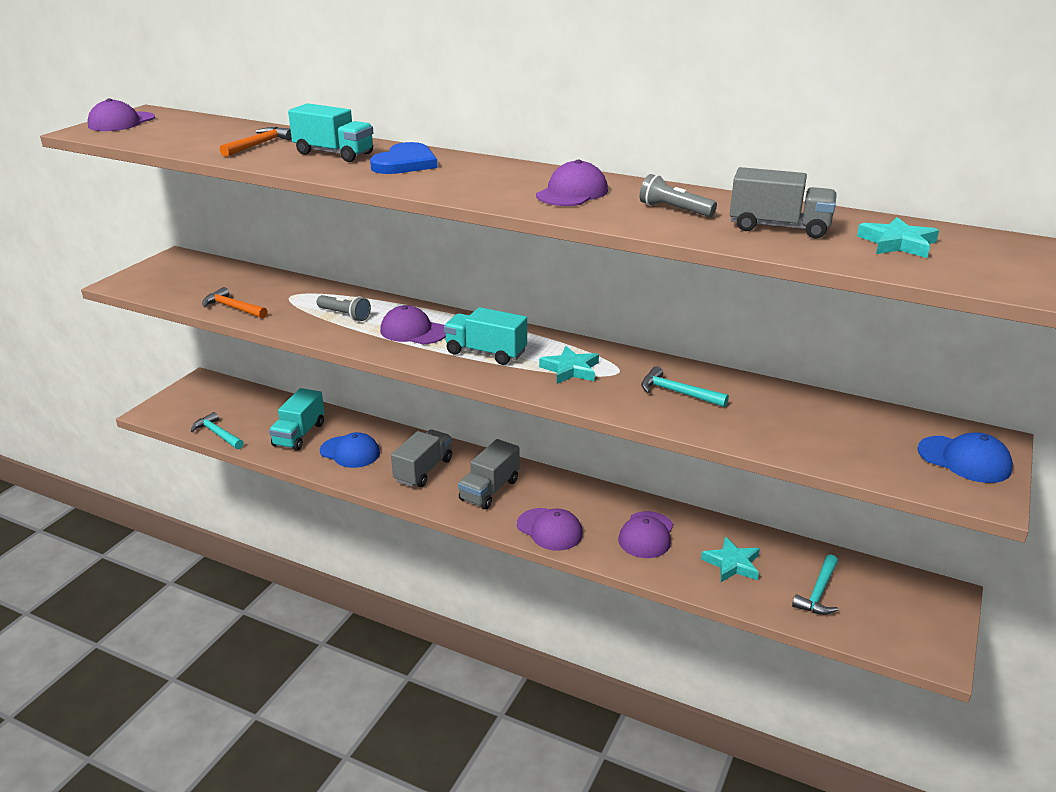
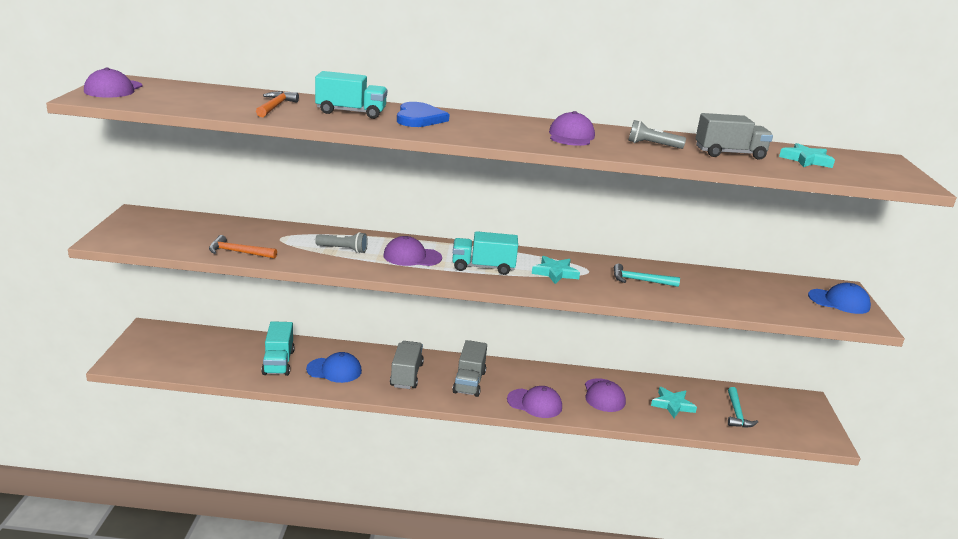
camera: 25 degrees left, 5 degrees down
turquoise hammer [191,412,244,449] -> none

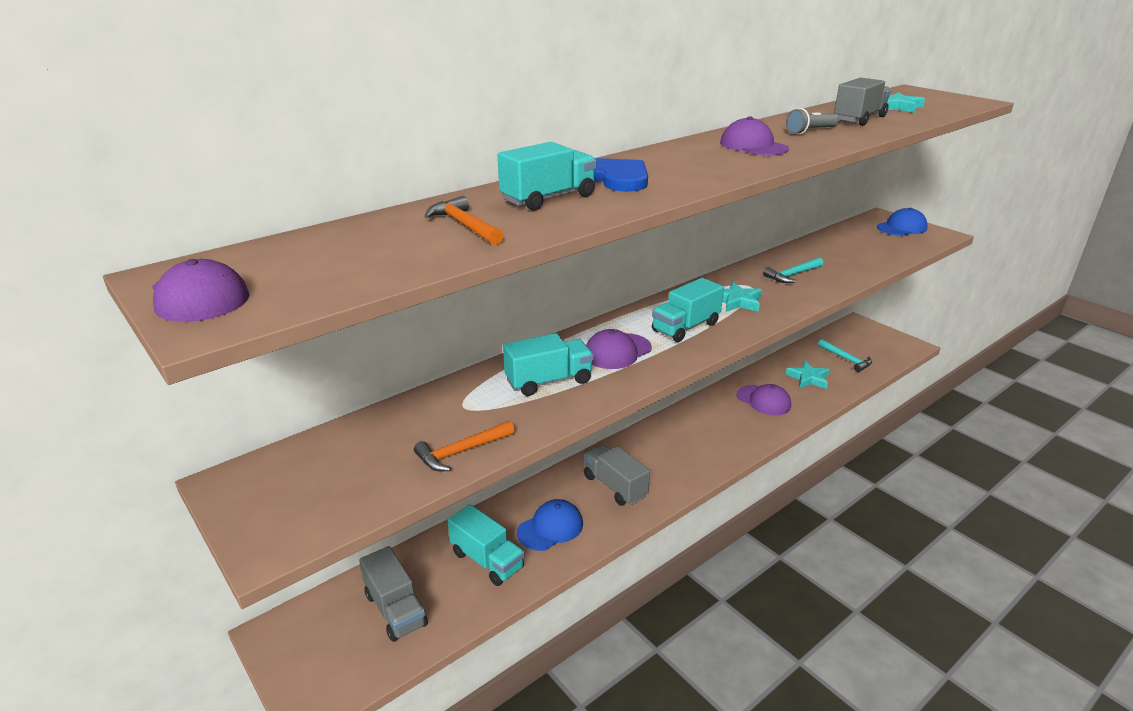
camera: 40 degrees left, 5 degrees up
grey flashlight [315,232,368,253] -> turquoise truck [503,333,594,396]
grey truck [452,340,487,397] -> grey truck moved to [359,546,428,642]
purple cap [507,386,562,418] -> none

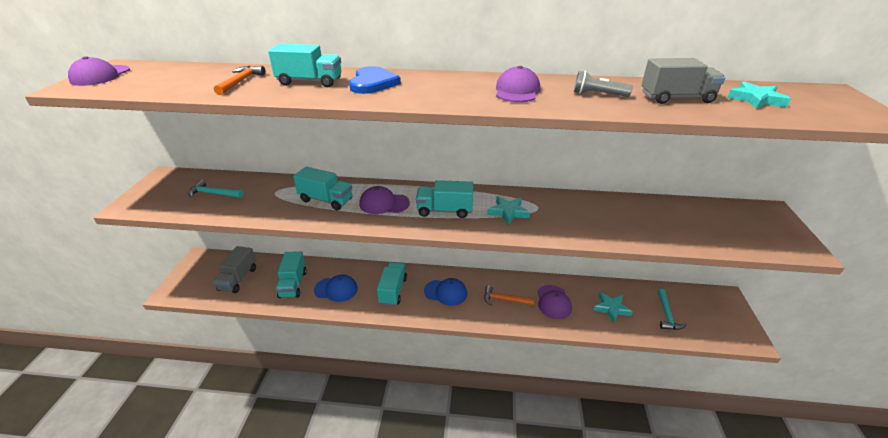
camera: 45 degrees right, 5 degrees up
orange hammer [414,421,515,471] -> orange hammer moved to [484,285,534,306]
grey truck [584,445,650,506] -> turquoise truck [377,262,407,306]
turquoise hammer [763,257,823,283] -> turquoise hammer moved to [188,180,244,198]
blue cap [877,208,928,236] -> blue cap moved to [424,278,467,306]

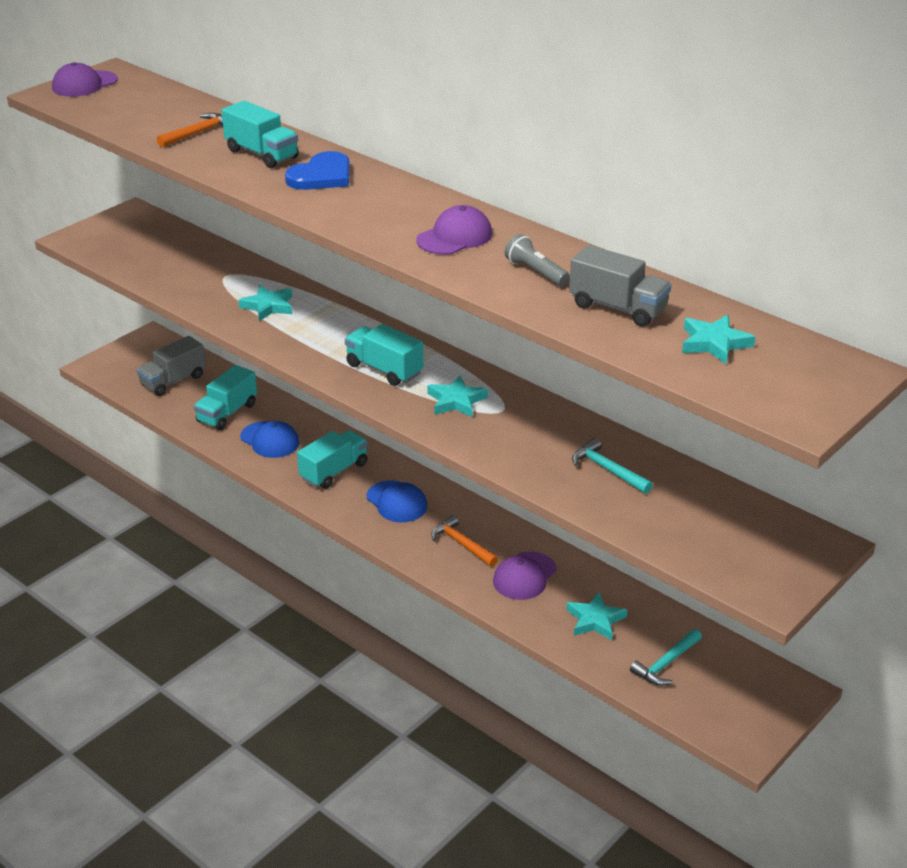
camera: 35 degrees right, 0 degrees up
turquoise hammer [188,180,244,198] -> turquoise hammer moved to [572,438,653,494]
turquoise truck [293,167,352,210] -> turquoise star [239,285,292,321]
purple cap [359,186,410,214] -> none

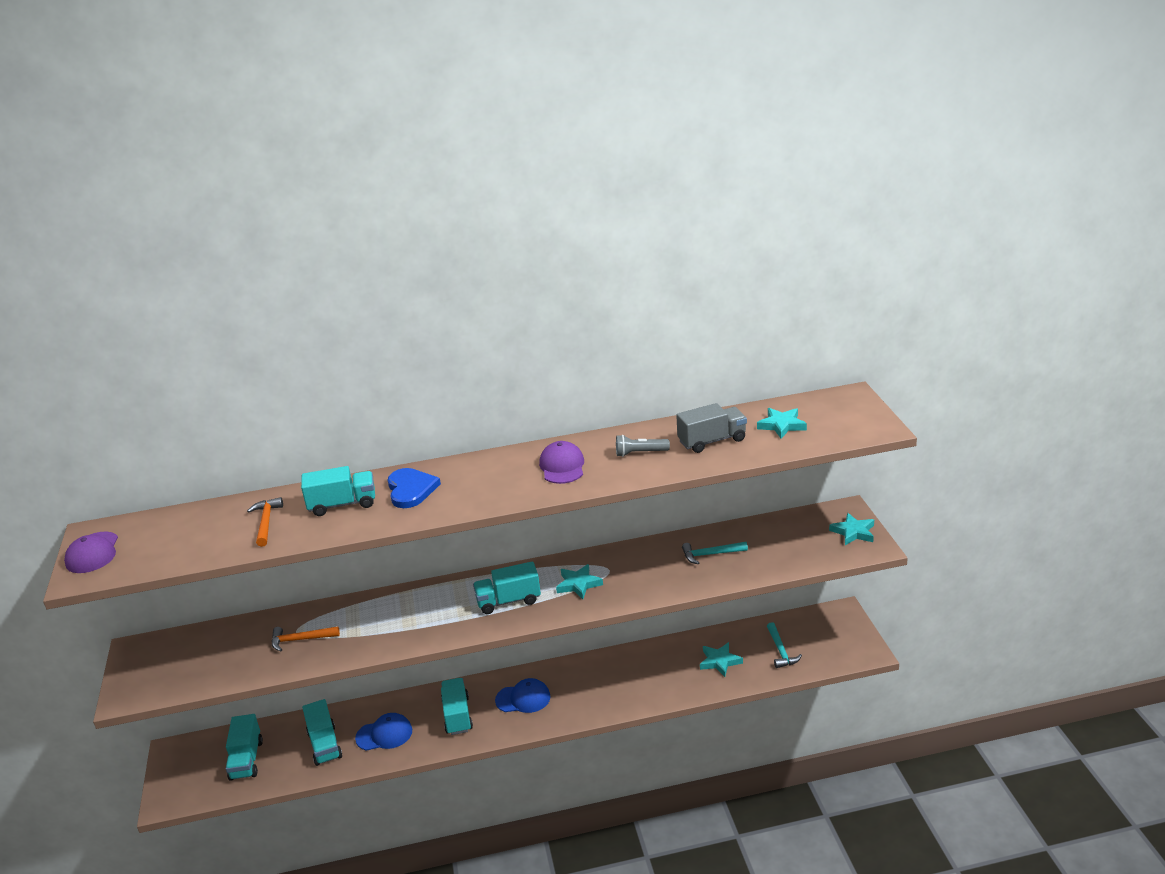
camera: 50 degrees left, 5 degrees down
grey truck [137,336,206,396] -> turquoise truck [226,714,263,781]
turquoise star [239,285,292,321] -> turquoise star moved to [829,513,874,545]
orange hammer [431,515,498,567] -> orange hammer moved to [272,626,340,651]
purple cap [493,551,556,600] -> none

